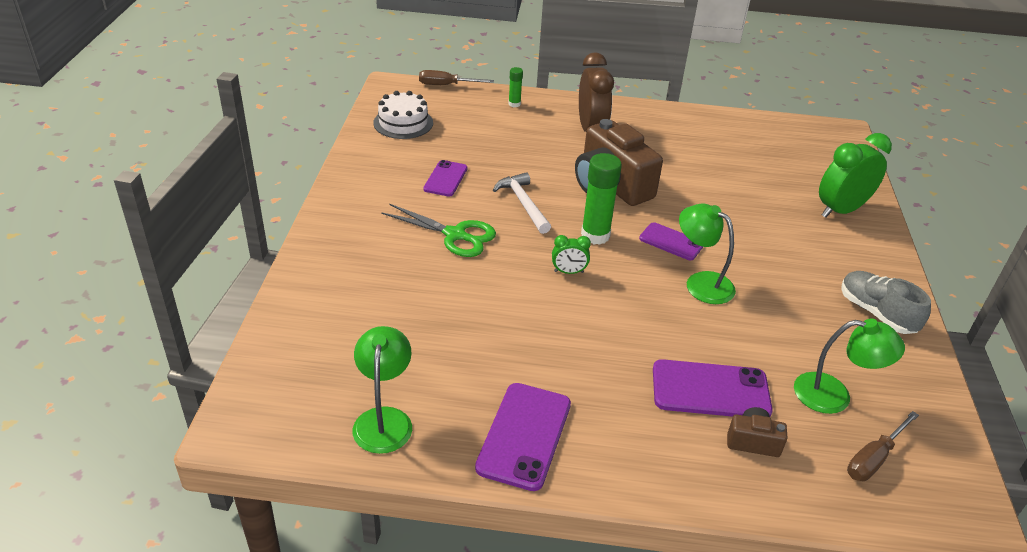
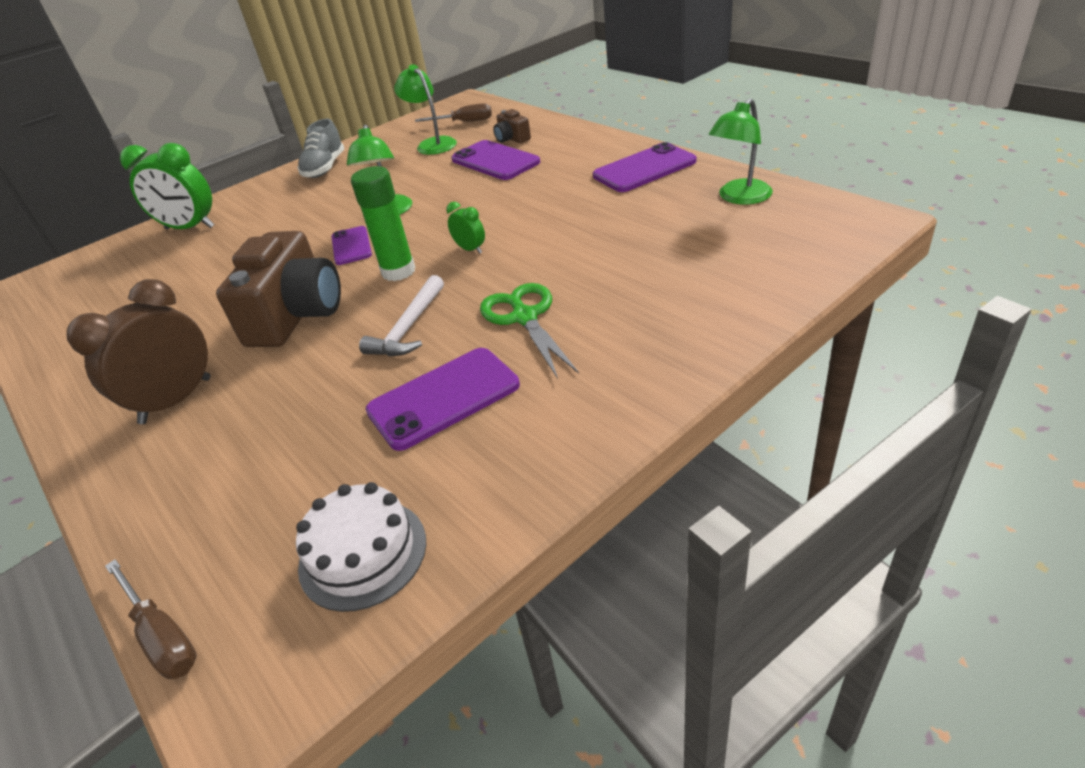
camera: 130 degrees left, 0 degrees up
purple phone [423,160,468,196] -> purple phone [366,348,520,451], size x1.60
green glue stick [508,67,523,107] -> none

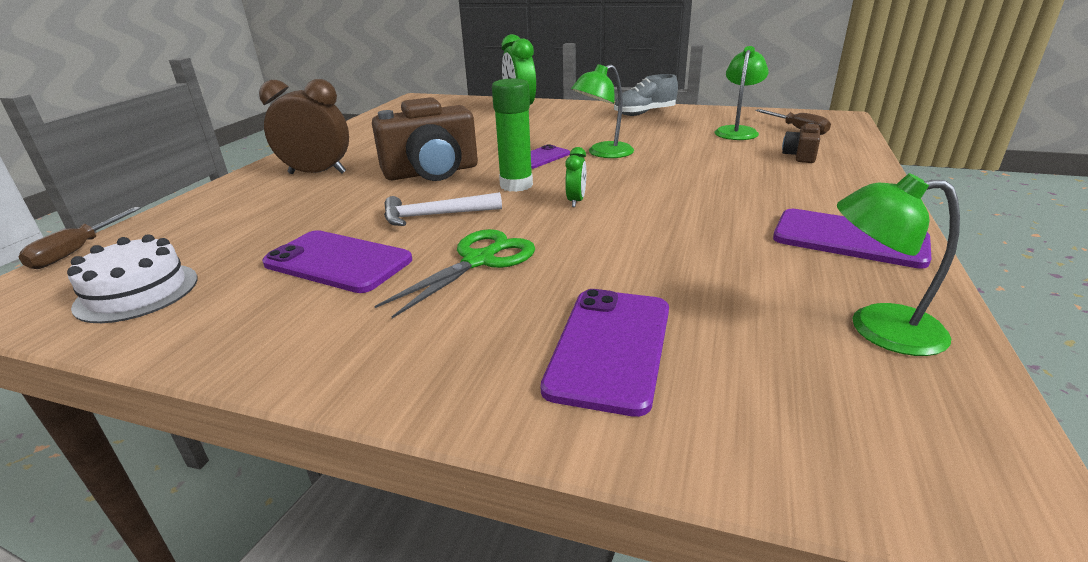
camera: 55 degrees right, 10 degrees down
purple phone [451,140,540,180] -> purple phone moved to [540,289,669,417]

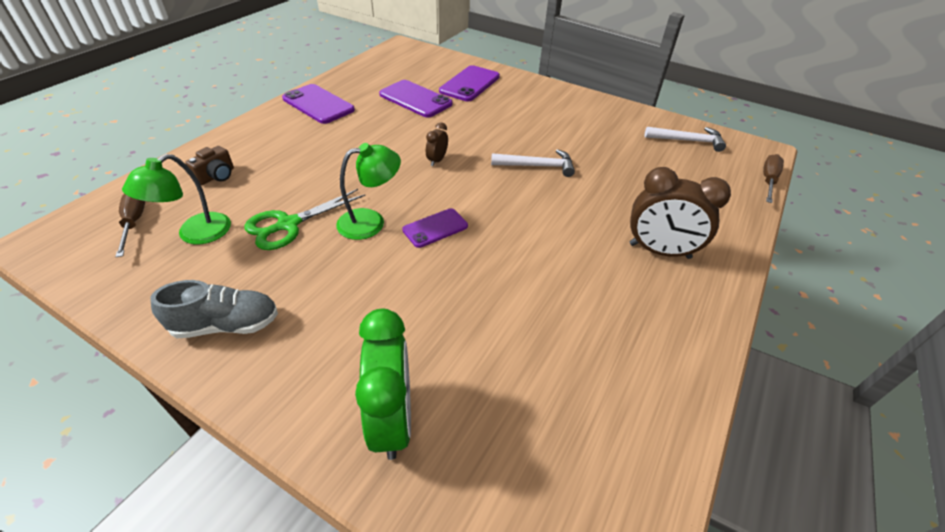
camera: 170 degrees left, 15 degrees up
white cake [67,234,198,323] -> white hammer [645,127,726,152]
purple phone [262,230,412,293] -> purple phone moved to [379,80,453,117]
brown camera [372,97,478,181] -> none
green scissors [375,229,535,318] -> green scissors moved to [244,189,365,250]
green glue stick [492,78,533,192] -> none
green clock [565,147,586,207] -> brown clock [426,122,448,166]
green lamp [837,173,960,356] -> none

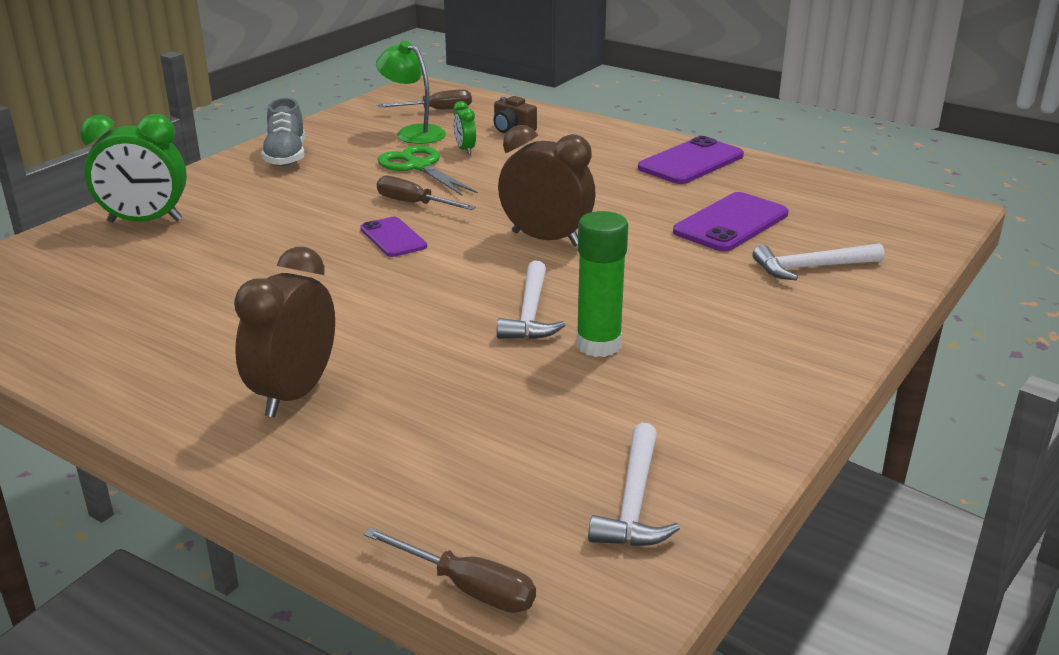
camera: 95 degrees right, 15 degrees down
green lamp [336,143,401,240] -> brown screwdriver [377,176,476,210]
brown clock [426,122,448,166] -> brown clock [498,125,596,247], size x2.06
purple phone [439,65,500,101] -> white hammer [753,243,884,280]
none -> green clock [453,101,476,155]
none -> green glue stick [576,211,628,357]

